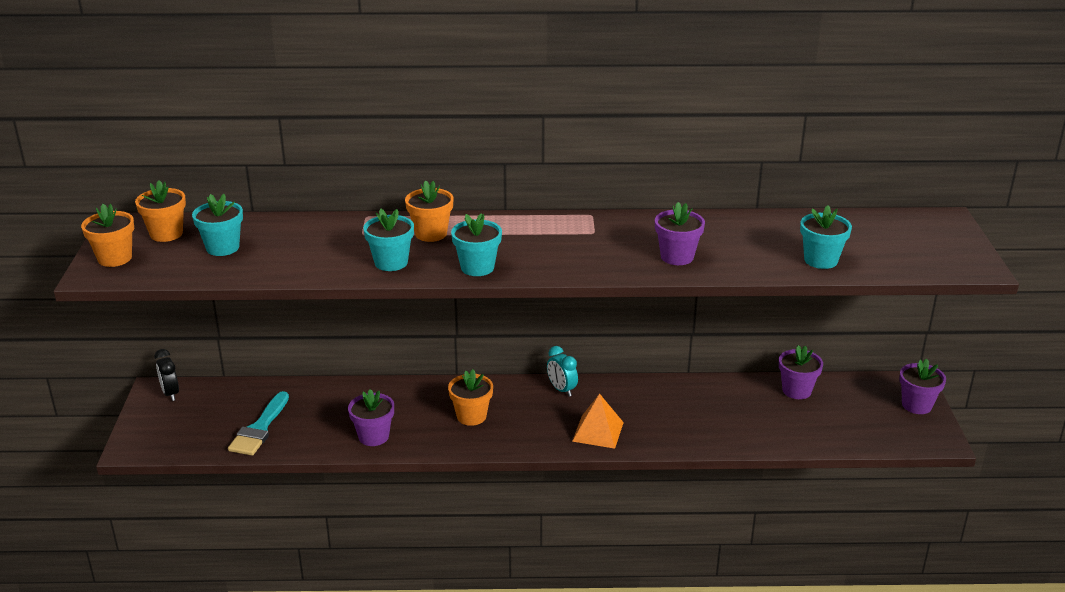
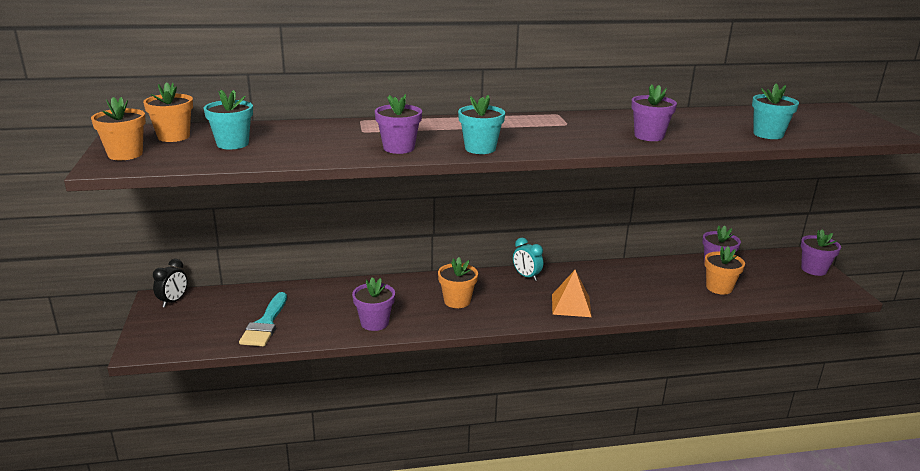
camera: 10 degrees left, 5 degrees down
black clock [154,349,179,401] -> black clock turned 120 degrees counterclockwise [153,259,187,307]
turquoise flower pot [363,208,414,271] -> purple flower pot [375,94,422,154]
orange flower pot [405,180,454,242] -> orange flower pot moved to [704,246,745,295]

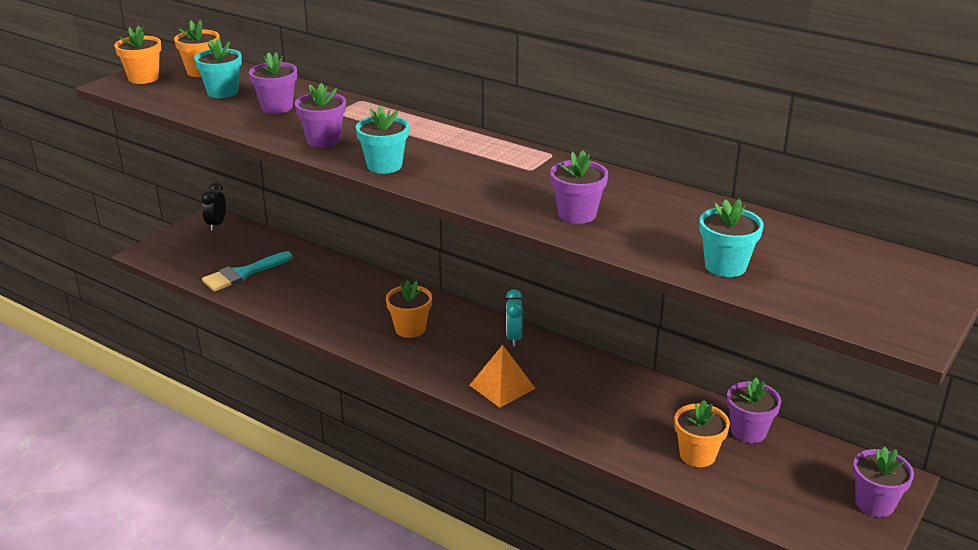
camera: 45 degrees right, 5 degrees up
black clock [153,259,187,307] -> black clock turned 120 degrees clockwise [201,183,226,231]
purple flower pot [352,277,395,331] -> purple flower pot moved to [249,52,297,113]

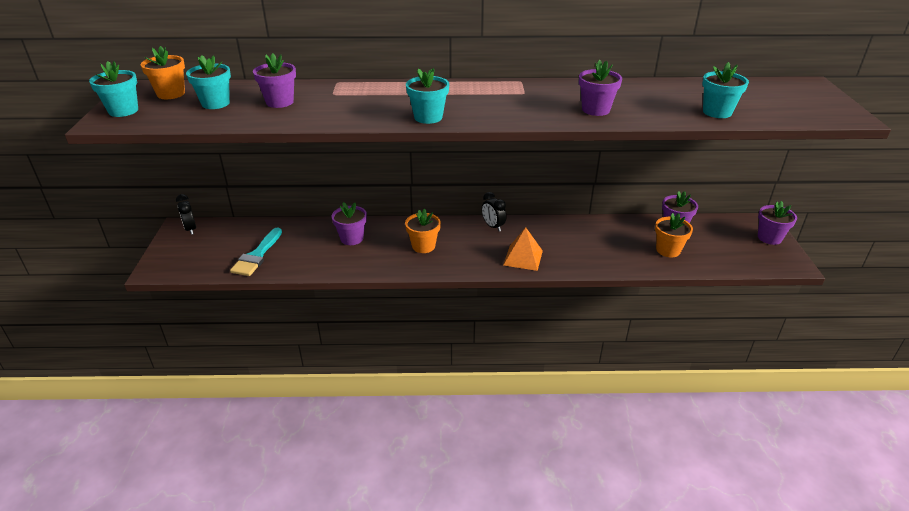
camera: 35 degrees left, 5 degrees up
orange flower pot [114,26,161,84] -> turquoise flower pot [89,61,138,117]
purple flower pot [295,83,346,147] -> purple flower pot moved to [332,202,367,245]
turquoise clock [506,289,523,346] -> black clock [482,192,506,232]

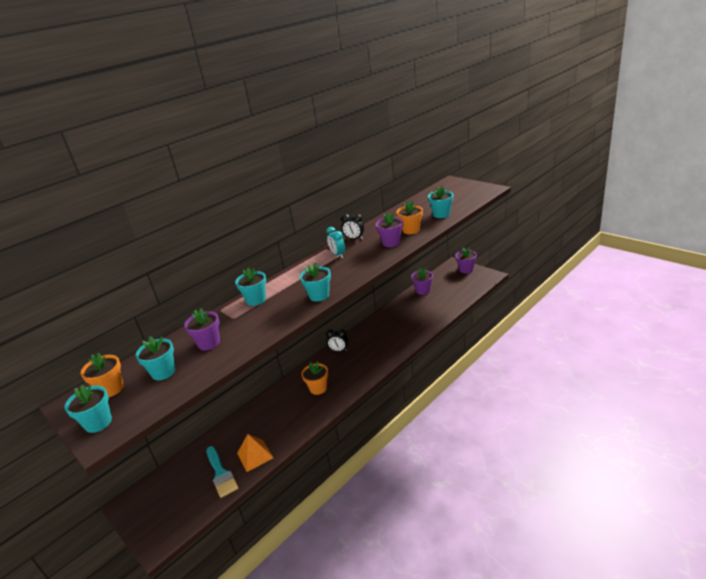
camera: 40 degrees left, 5 degrees down
black clock [176,194,196,235] -> black clock moved to [341,214,364,239]
purple flower pot [332,202,367,245] -> none
orange pyramid [503,227,543,271] -> orange pyramid moved to [237,434,273,472]
orange flower pot [655,213,693,257] -> orange flower pot moved to [396,201,423,234]
none -> turquoise flower pot [235,268,266,306]
none -> turquoise clock [326,227,345,258]

